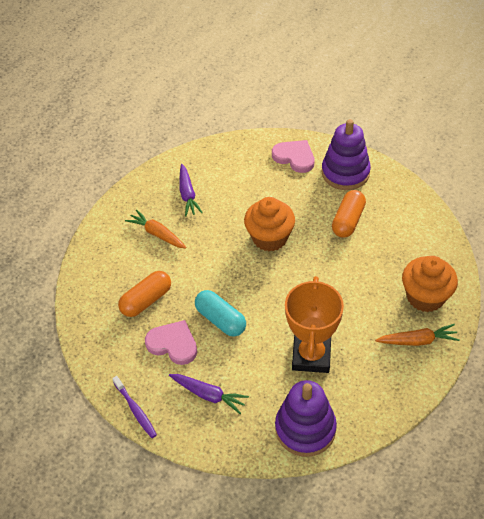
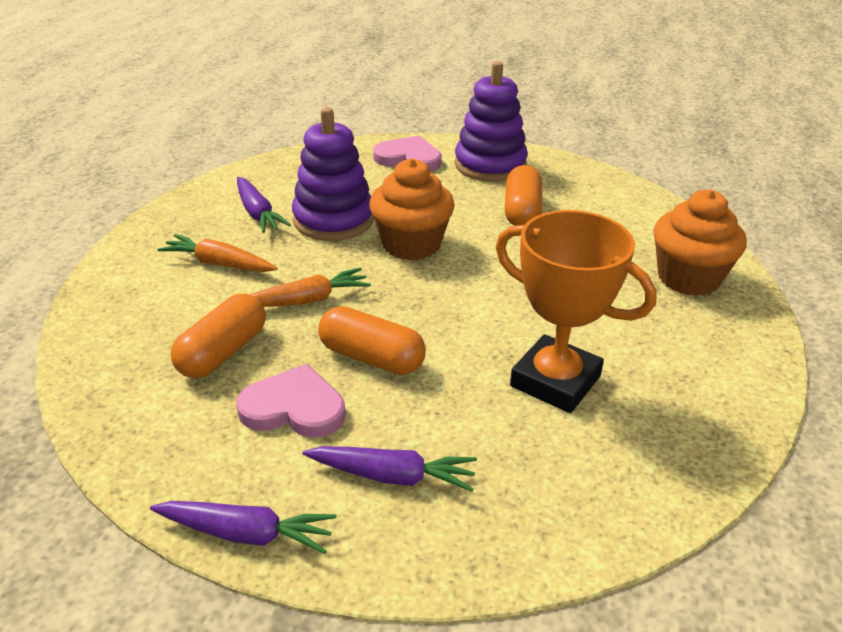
camera: 20 degrees left, 15 degrees down
purple toothbrush [112,376,157,438] -> purple carrot [150,501,337,554]
turquoise capsule [195,290,246,337] -> orange capsule [318,306,426,375]
purple stacking toy [275,380,337,457] -> purple stacking toy moved to [292,107,374,241]
orange trophy [285,276,344,373] -> orange trophy turned 45 degrees counterclockwise [496,210,657,413]
orange carrot [375,324,460,346] -> orange carrot moved to [249,268,371,307]

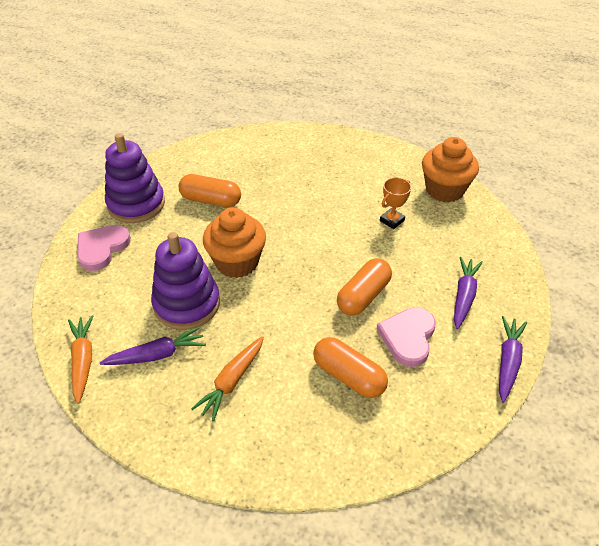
camera: 80 degrees left, 10 degrees up
orange carrot [249,268,371,307] -> orange carrot moved to [68,315,94,404]
orange trophy [496,210,657,413] -> orange trophy [380,177,411,229], size x0.48
orange cupcake [653,190,747,296] -> orange cupcake moved to [422,137,479,203]

